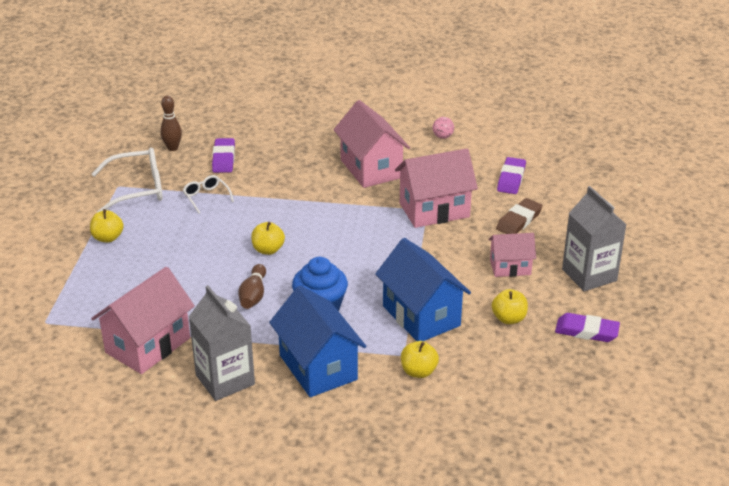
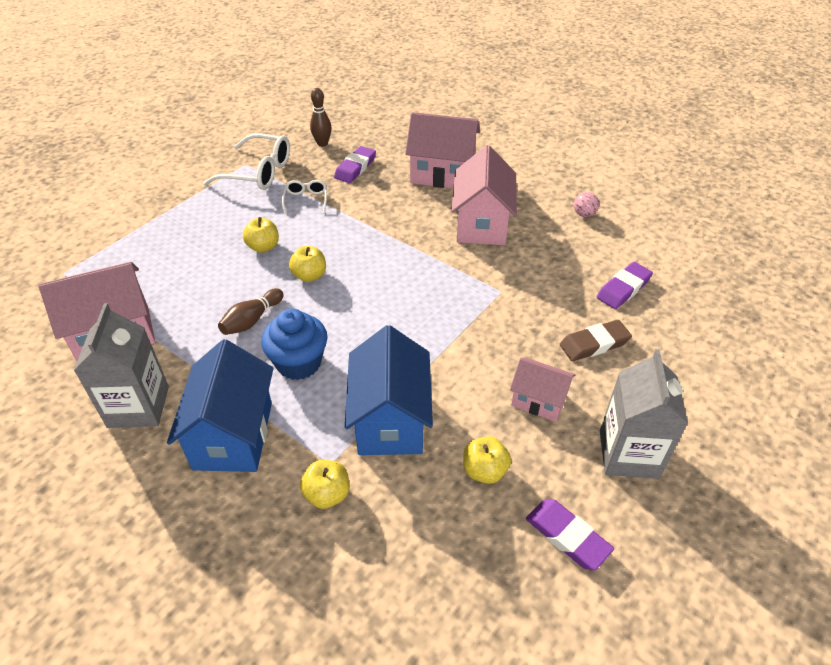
camera: 30 degrees right, 10 degrees up
yellow apple [90,209,124,243] -> yellow apple moved to [243,217,279,253]
pink house [395,148,478,228] -> pink house moved to [405,112,480,188]

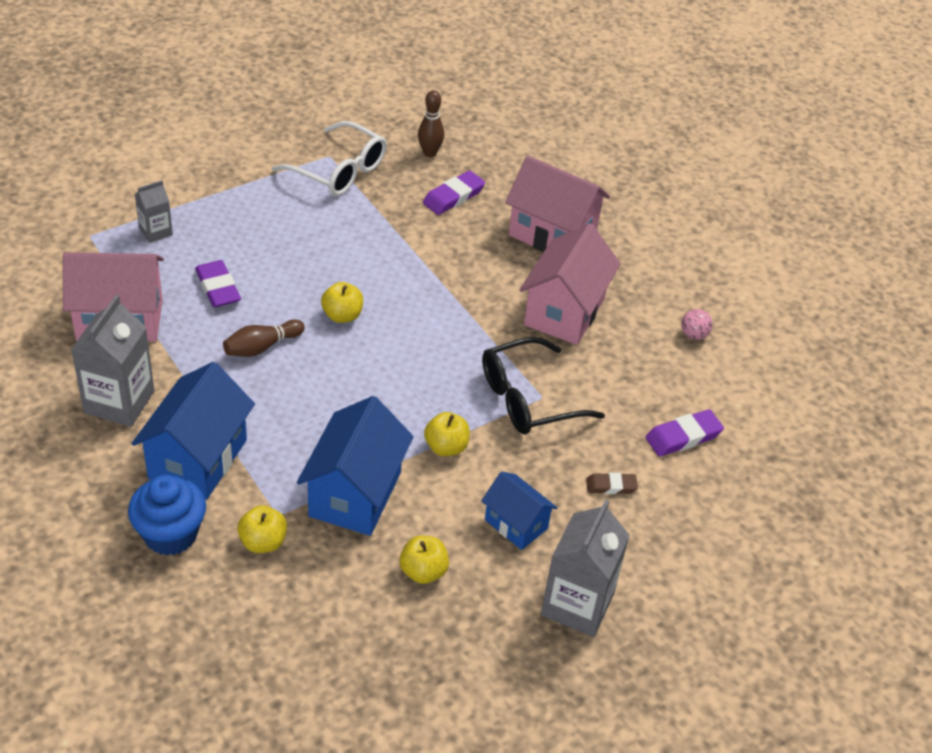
camera: 15 degrees right, 0 degrees up
yellow apple [243,217,279,253] -> yellow apple moved to [424,412,470,456]
blue cupcake [261,308,328,380] -> blue cupcake moved to [128,475,206,556]
white glasses [282,180,327,214] -> none
pink house [510,358,576,422] -> blue house [481,471,558,550]
purple eraser [526,499,614,570] -> purple eraser moved to [195,260,241,307]
brown eraser [560,320,632,361] -> brown eraser [586,473,638,494], size x0.64
none -> grey carton [135,180,173,243]
none -> black glasses [482,337,605,434]

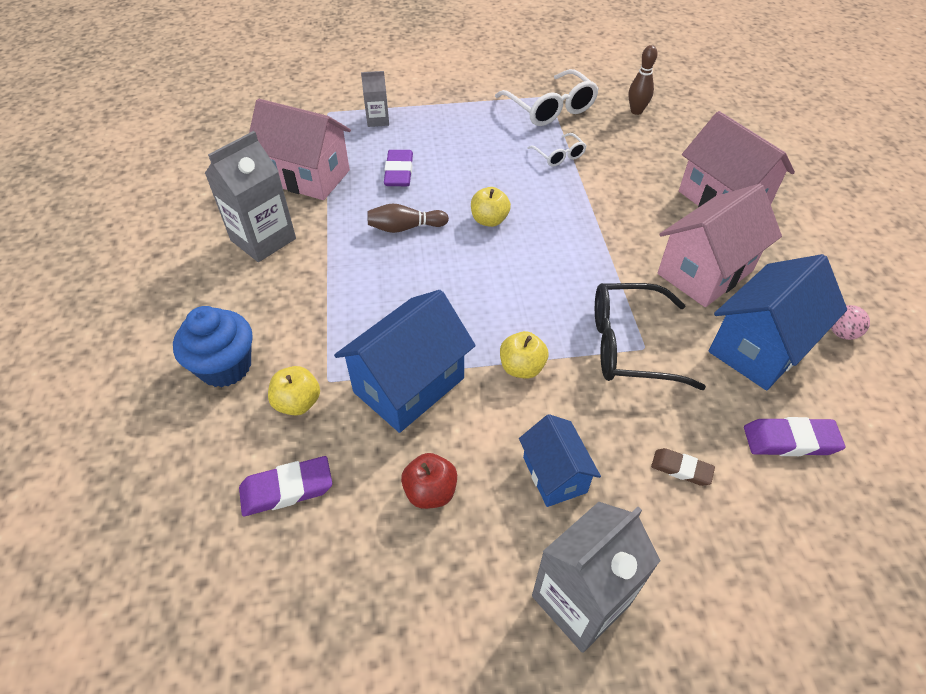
camera: 30 degrees right, 5 degrees up
blue house [131,362,255,500] -> blue house moved to [709,254,847,391]
yellow apple [400,536,449,584] -> red apple [401,453,457,509]
purple eraser [423,171,485,215] -> purple eraser moved to [239,456,332,516]
none -> white glasses [527,133,587,167]

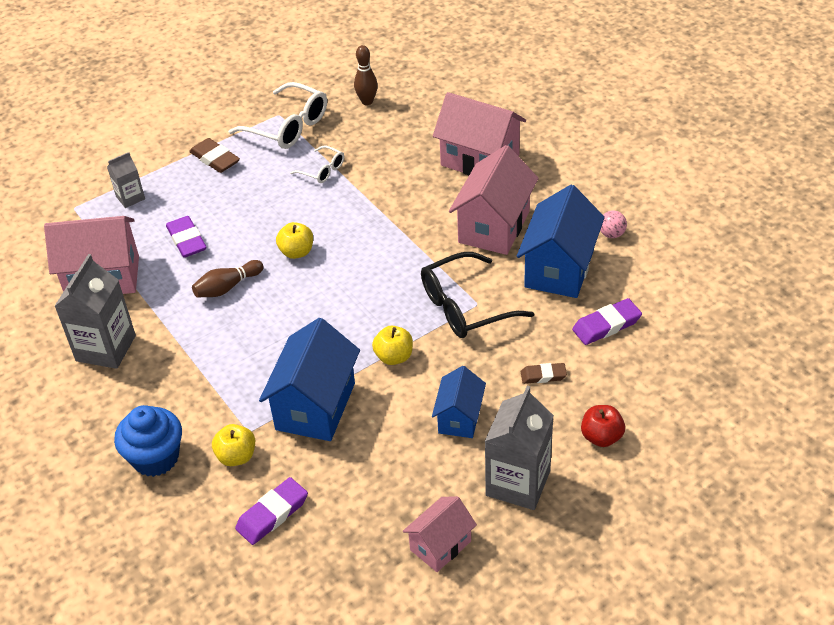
camera: 25 degrees left, 5 degrees down
red apple [401,453,457,509] -> red apple moved to [581,405,625,447]
blue house [519,414,601,507] -> blue house turned 60 degrees clockwise [432,366,486,438]
none -> brown eraser [189,138,240,173]
none -> pink house [403,496,477,572]

